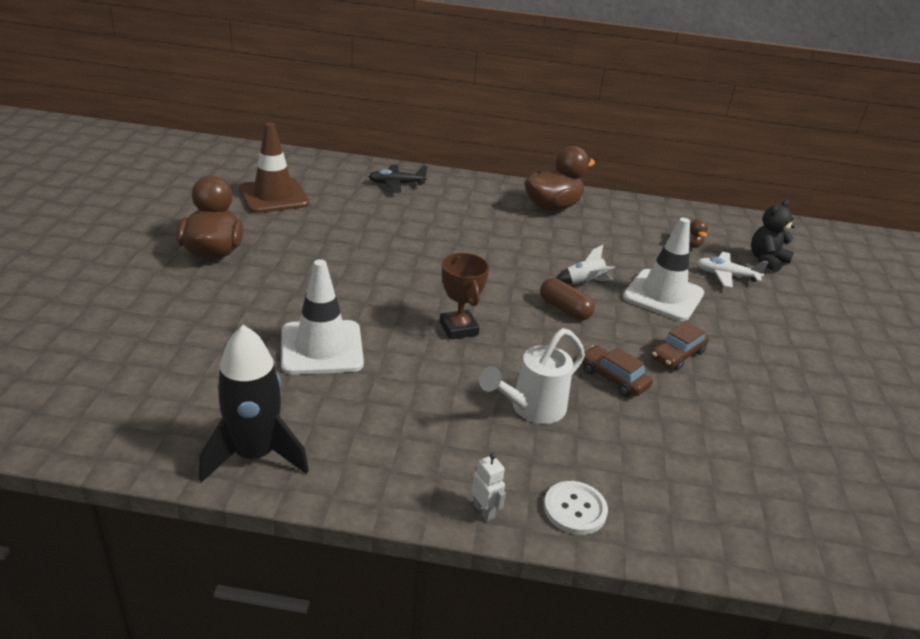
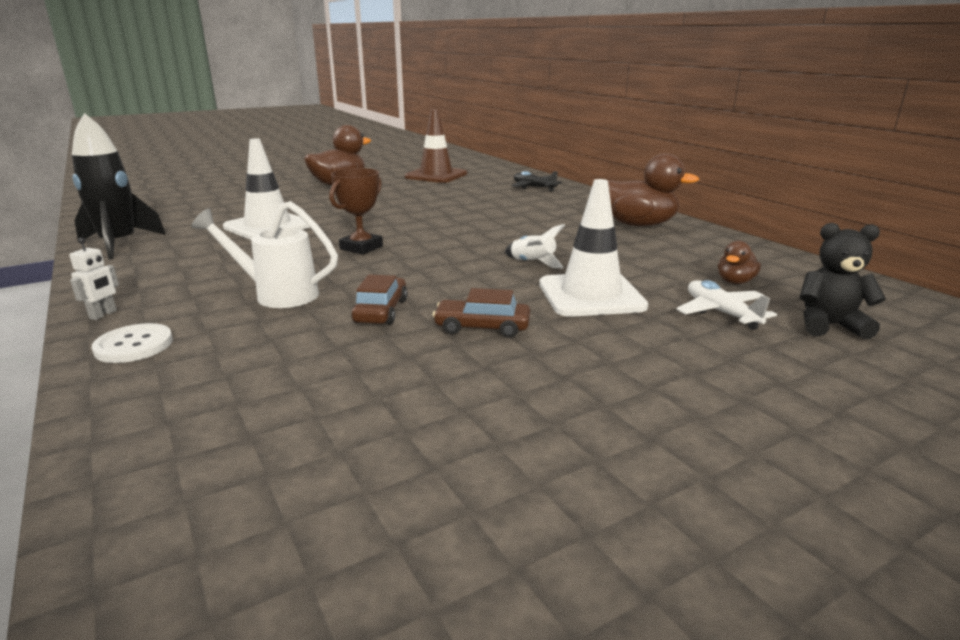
camera: 55 degrees right, 10 degrees down
brown capsule [540,278,595,320] -> none

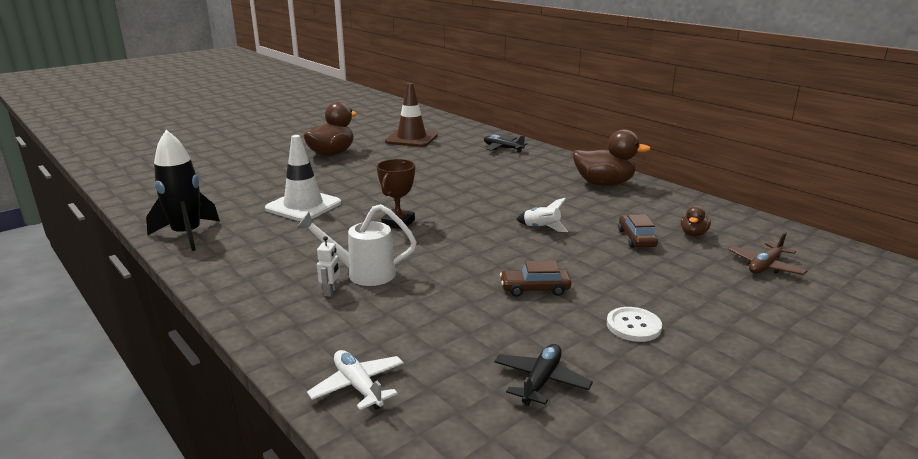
camera: 10 degrees left, 0 degrees up
white robot [69,238,119,320] -> white robot moved to [317,236,340,297]
white button [92,323,173,363] -> white button moved to [607,307,662,342]
brown car [351,274,407,325] -> brown car moved to [618,214,658,248]
white traffic cone [539,179,648,317] -> none
white plane [676,280,777,330] -> white plane moved to [307,350,404,410]
black teddy bear [800,223,886,339] -> brown plane [728,232,807,275]
none -> black plane [494,344,593,406]

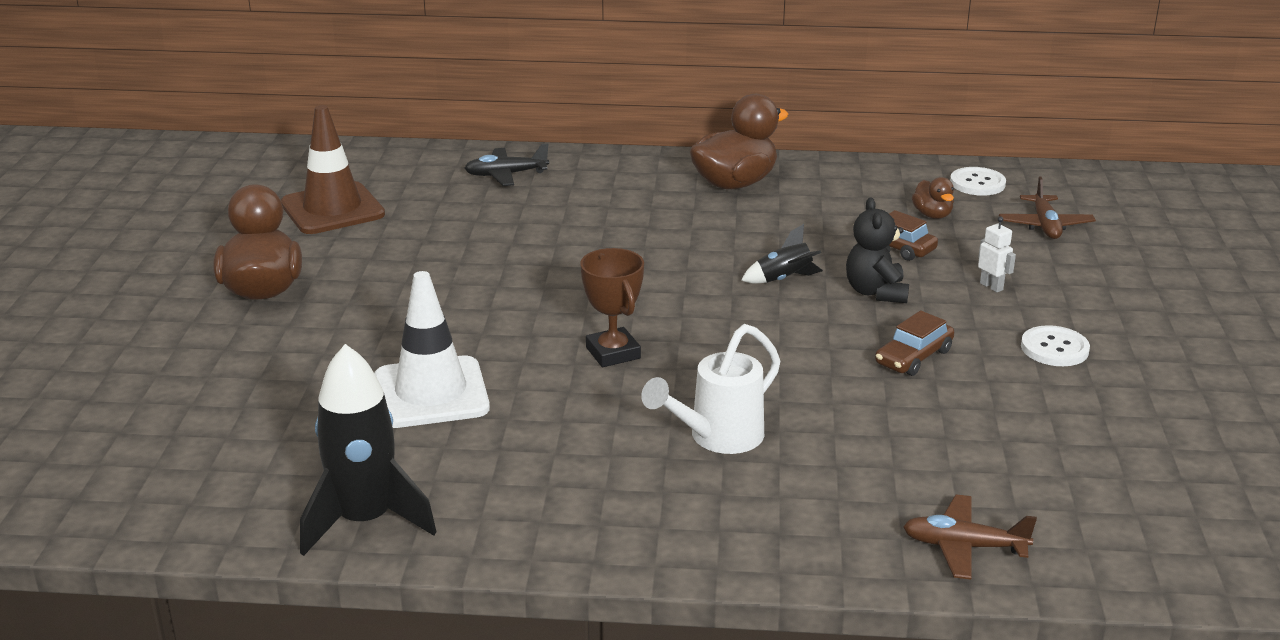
camera: 45 degrees left, 5 degrees up
white plane [307,350,404,410] -> brown plane [903,494,1037,580]
white robot [317,236,340,297] -> white robot moved to [978,217,1016,292]
black plane [494,344,593,406] -> none
white rocket [516,198,568,232] -> black rocket [741,224,823,284]
none -> black teddy bear [846,197,909,303]
none -> white button [950,167,1006,196]

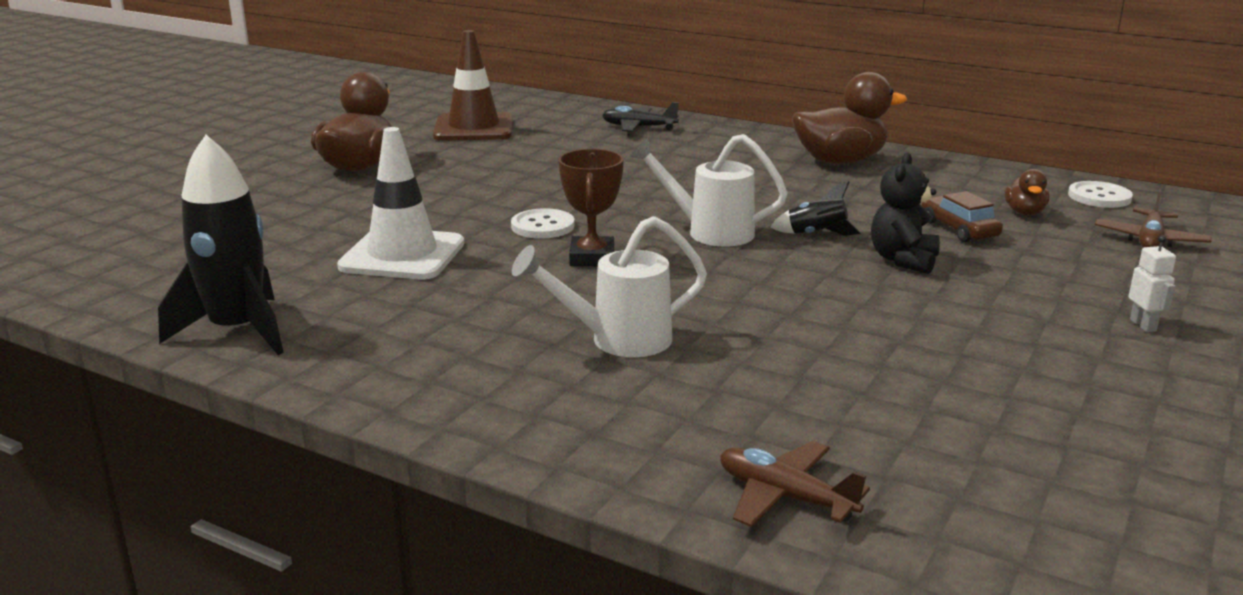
camera: 25 degrees right, 5 degrees down
brown car [875,310,955,376] -> none
white robot [978,217,1016,292] -> white robot moved to [1128,235,1176,332]
white button [1021,325,1090,366] -> white button moved to [511,208,575,239]
none -> white watering can [629,134,788,246]

